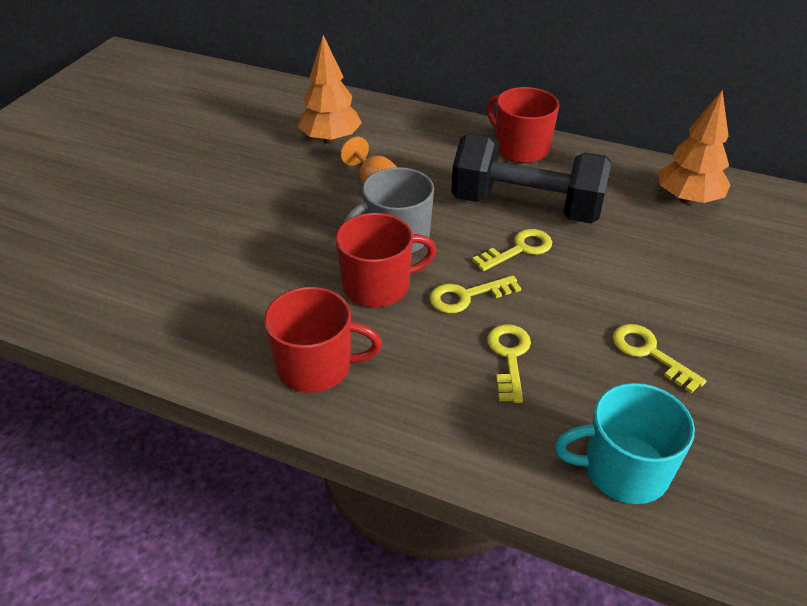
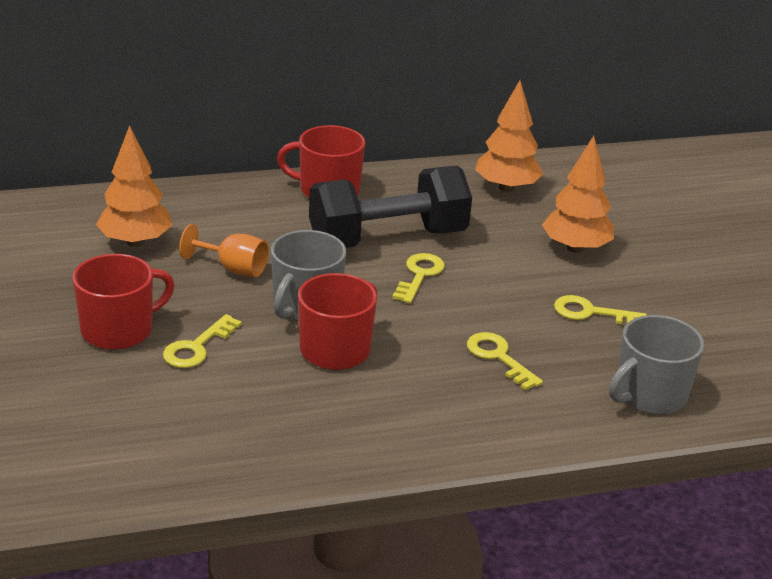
camera: 40 degrees left, 10 degrees down
red mug [264,287,382,393] -> red mug moved to [72,254,175,350]
yellow key [429,275,521,313] -> yellow key moved to [163,314,242,368]
turquoise mug [555,383,695,504] -> grey mug [609,315,704,415]
none -> orange tree [542,136,614,253]

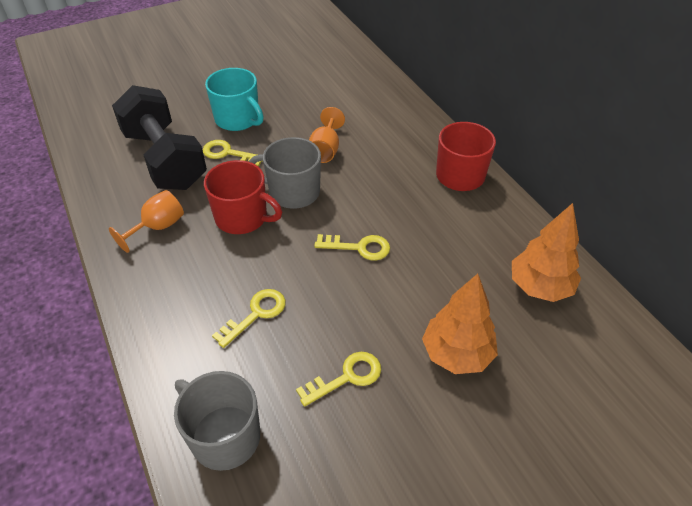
camera: 80 degrees right, 15 degrees up
red mug [72,254,175,350] -> turquoise mug [205,68,264,131]
orange tree [96,125,172,247] -> none
black dumbbell [309,166,472,248] -> black dumbbell moved to [112,85,207,190]
yellow key [554,295,647,324] -> yellow key turned 60 degrees clockwise [296,352,381,407]
none -> orange goblet [109,190,184,253]

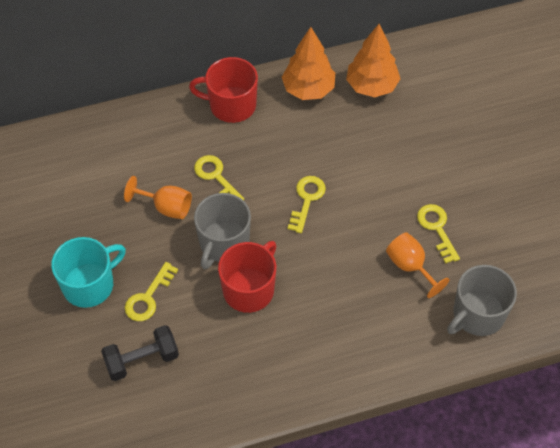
camera: 80 degrees left, 10 degrees up
orange goblet [109,190,184,253] -> orange goblet moved to [386,232,450,298]
black dumbbell [112,85,207,190] -> black dumbbell [101,325,179,381], size x0.55
yellow key [212,289,286,348] -> yellow key moved to [194,155,244,200]
orange tree [422,274,498,374] -> orange tree moved to [282,27,335,100]

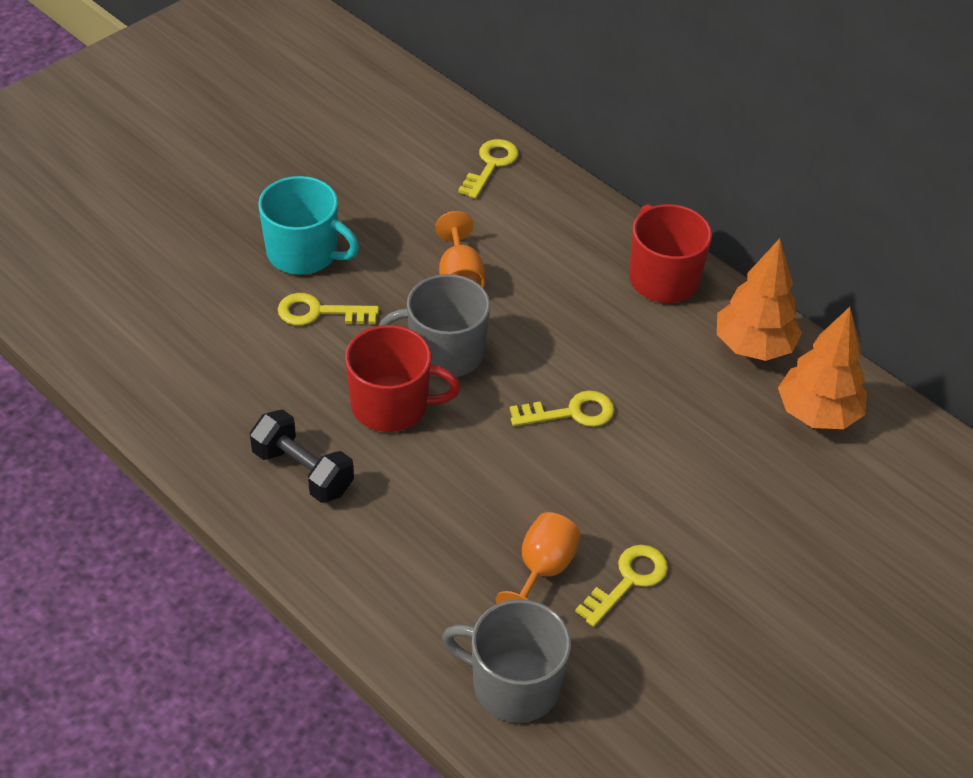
camera: 60 degrees right, 10 degrees down
black dumbbell [101,325,179,381] -> black dumbbell moved to [250,409,354,503]
yellow key [194,155,244,200] -> yellow key moved to [458,139,519,199]

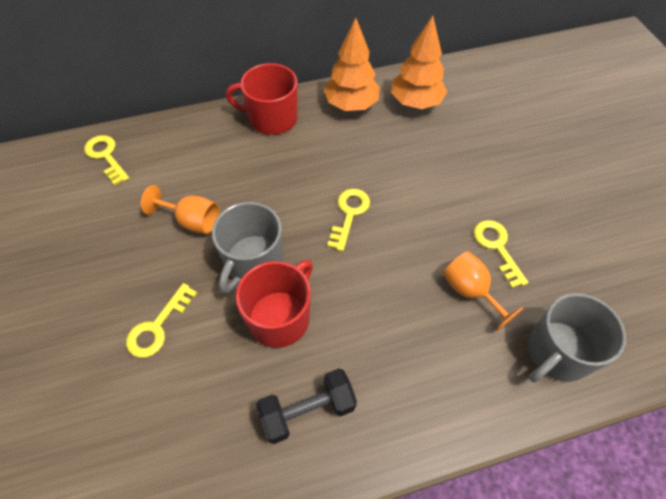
camera: 60 degrees left, 10 degrees up
turquoise mug [258,176,359,275] -> none

